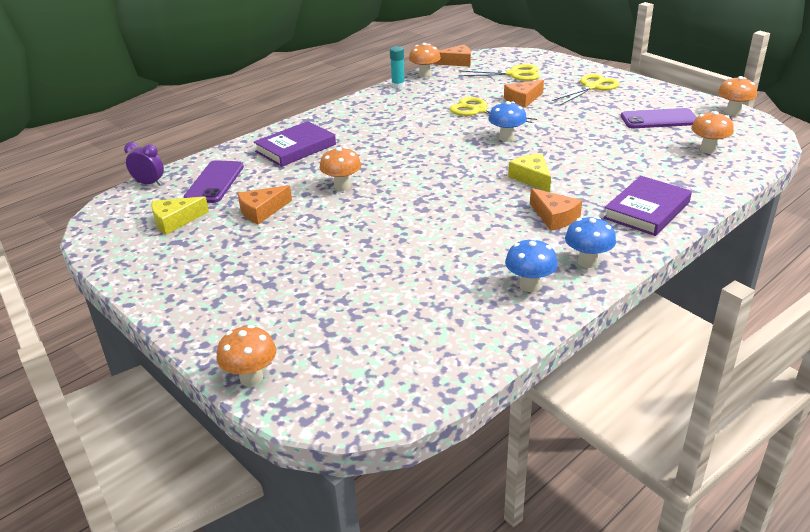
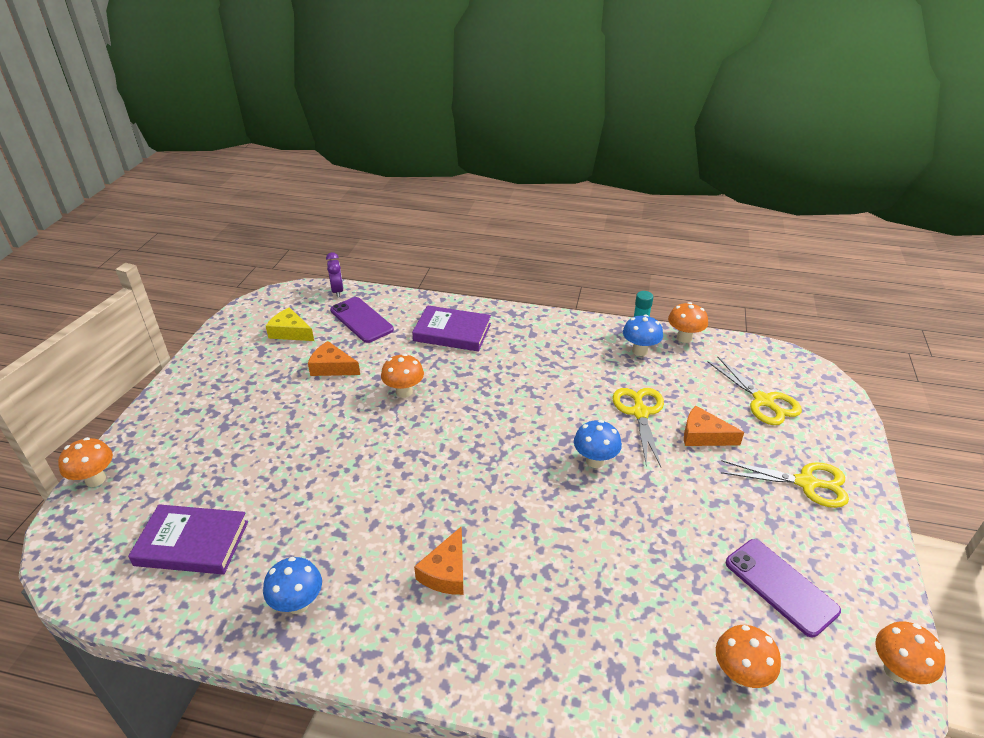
camera: 55 degrees right, 5 degrees up
purple phone [184,160,244,203] -> purple phone turned 75 degrees clockwise [330,297,394,343]
orange cheese [433,44,471,67] -> none
yellow cheese [508,153,551,192] -> none
blue mushroom [565,217,616,268] -> blue mushroom moved to [623,315,663,356]
purple book [603,176,692,236] -> purple book moved to [128,504,248,574]

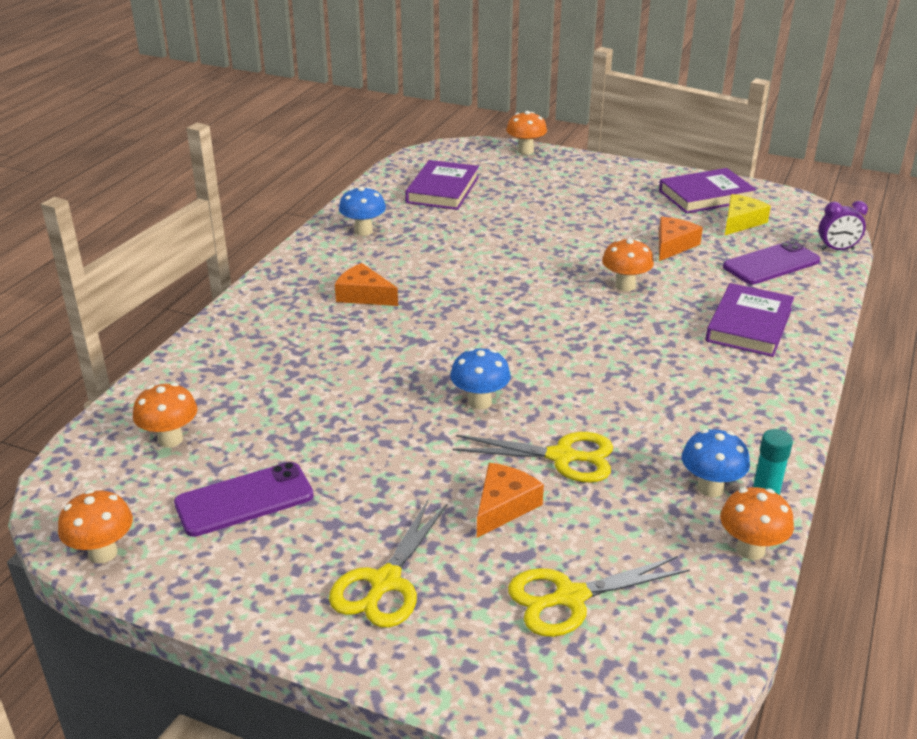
camera: 100 degrees right, 5 degrees down
none -> purple book [659,168,756,214]

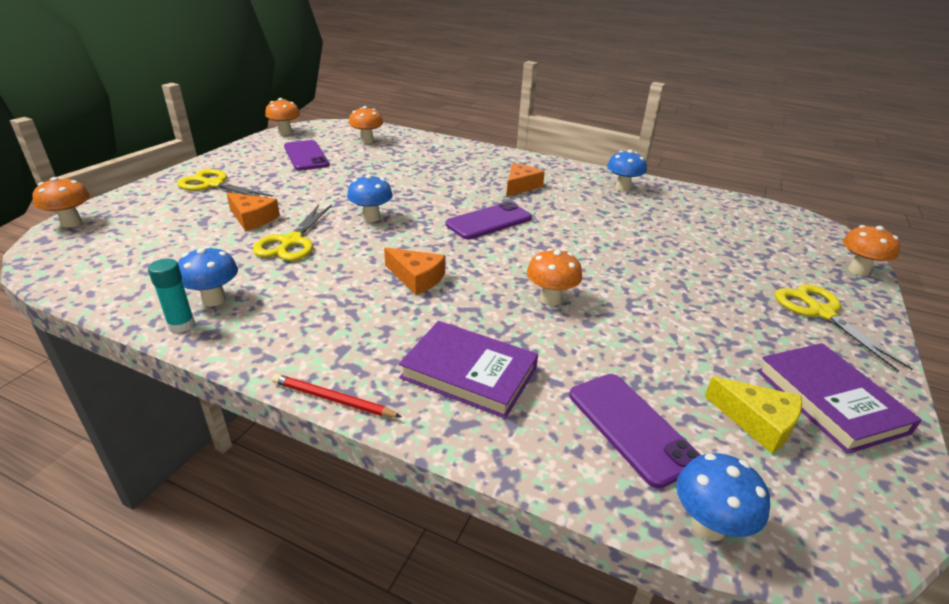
camera: 90 degrees right, 0 degrees up
purple book [405,160,479,210] -> none
yellow scissors [508,556,690,637] -> yellow scissors moved to [775,284,913,372]
orange cheese [659,217,703,261] -> orange cheese moved to [384,247,445,295]
orange mushroom [720,487,794,560] -> orange mushroom moved to [33,177,90,228]
purple clock [819,201,868,250] -> blue mushroom [676,453,770,541]
none -> red pencil [272,374,402,417]
none -> purple phone [445,201,532,239]

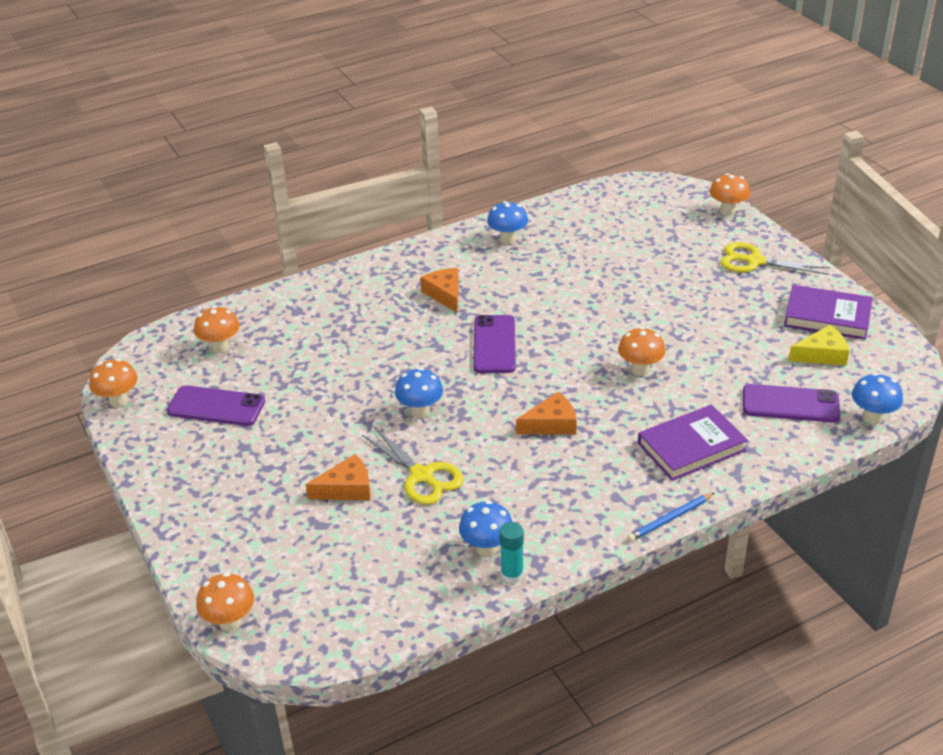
camera: 50 degrees left, 5 degrees up
yellow scissors [177,169,273,197] -> none
red pencil [272,374,402,417] -> blue pencil [627,493,714,542]

